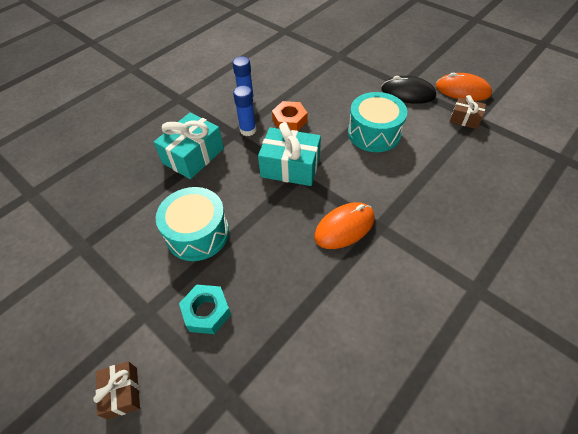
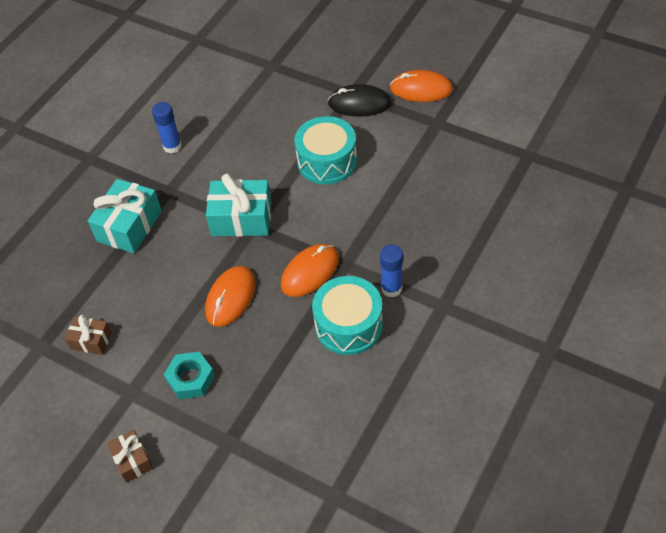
camera: 10 degrees left, 0 degrees up
turquoise drum [156,187,229,261] -> turquoise drum moved to [312,276,383,355]
blue glue stick [233,86,256,136] -> blue glue stick moved to [380,244,403,298]
orange nut [272,101,308,131] -> none
brown gift [450,95,486,129] -> brown gift moved to [65,315,112,355]
none -> orange mouse [205,266,256,327]

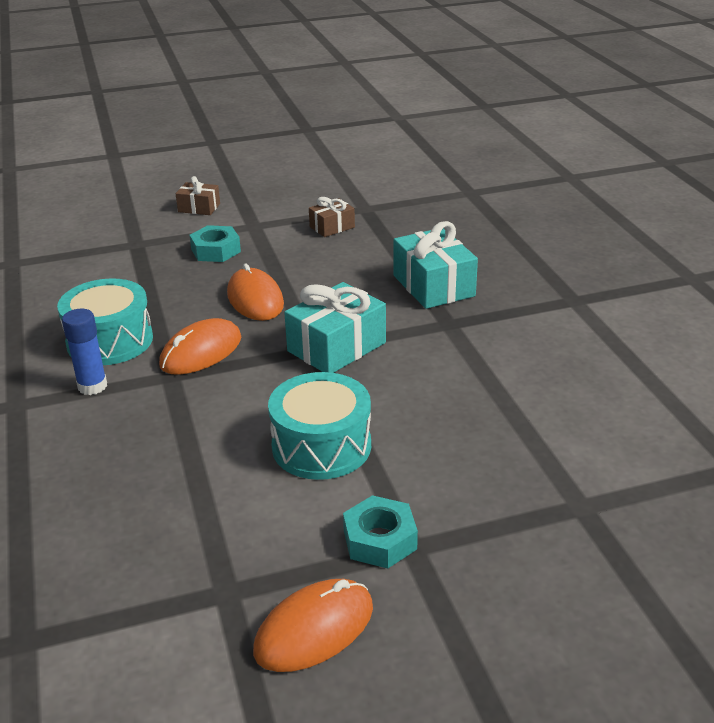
camera: 130 degrees right, 20 degrees down
blue glue stick [152,102,182,154] -> none
orange mouse [281,244,339,297] -> orange mouse turned 45 degrees clockwise [159,318,241,375]
black mouse [328,84,391,117] -> turquoise nut [343,495,418,568]

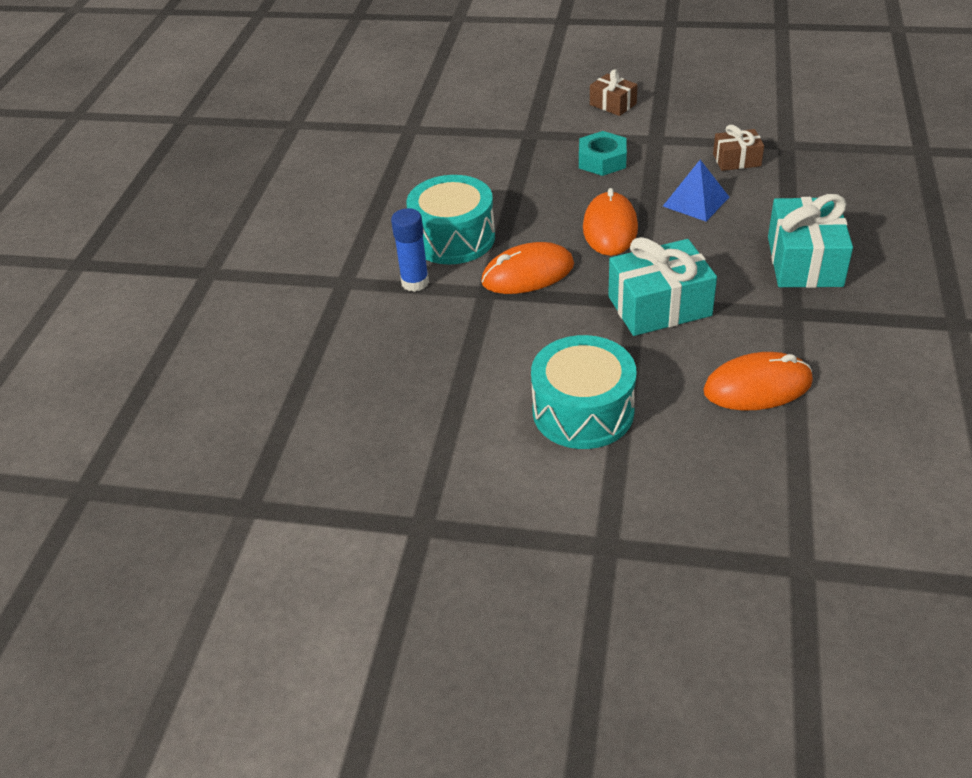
camera: 30 degrees right, 10 degrees up
orange mouse [253,579,373,672] -> orange mouse moved to [703,352,813,410]
turquoise nut [343,495,418,568] -> none
none -> blue pyramid [663,160,729,221]

